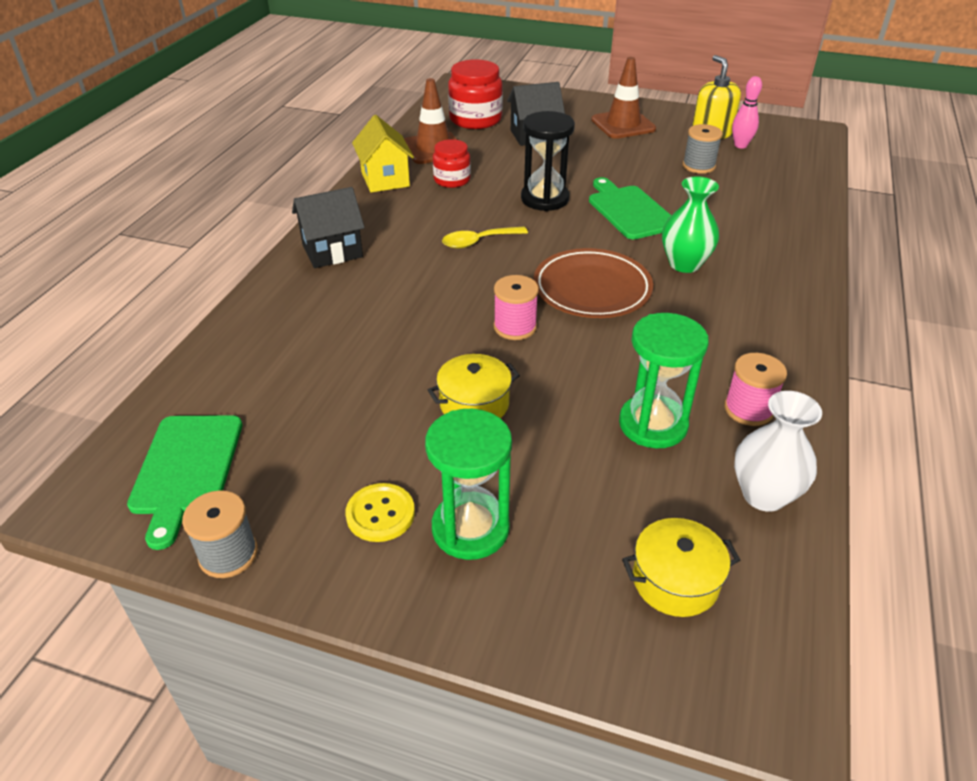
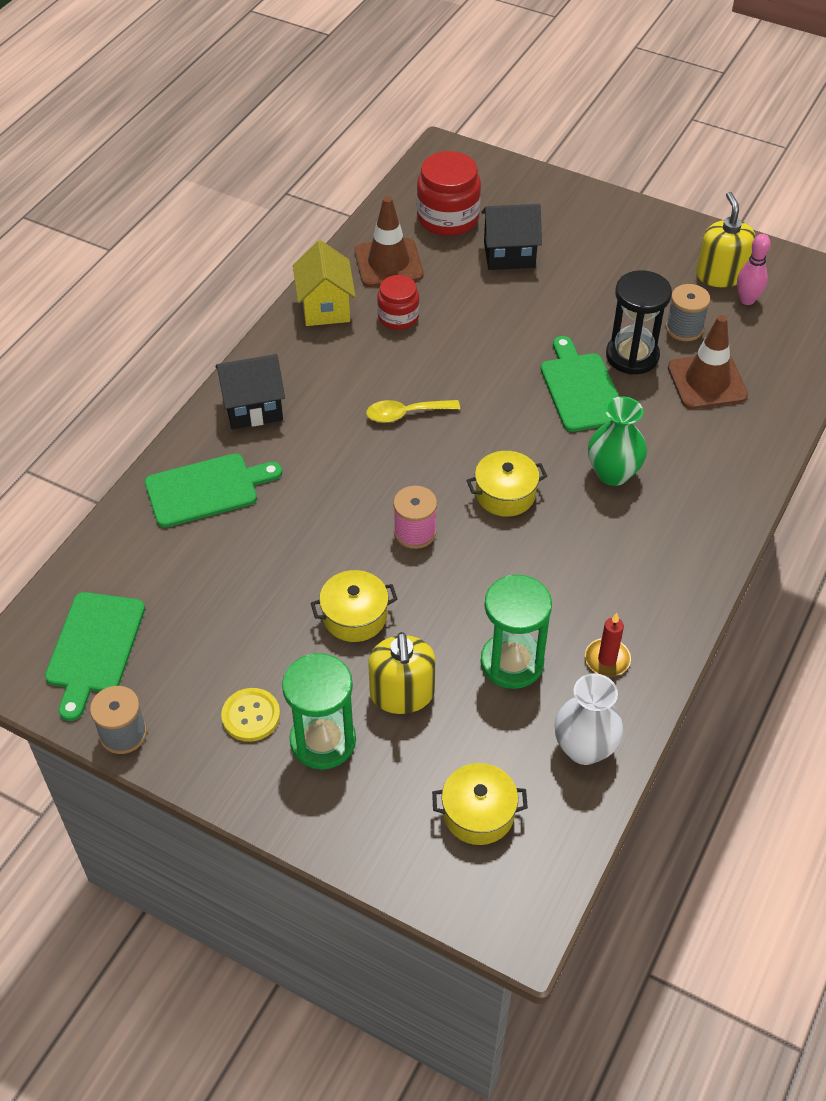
camera: 10 degrees right, 10 degrees up
black hourglass [521,111,575,211] -> black hourglass moved to [606,270,672,375]
brown plate [534,248,653,318] -> yellow pot [466,451,547,517]
brown traffic cone [591,57,656,139] -> brown traffic cone moved to [668,315,748,409]
pink spool [724,353,787,426] -> red candle [585,613,631,676]
none -> green cutting board [145,453,282,528]
none -> yellow soap dispenser [368,632,436,714]

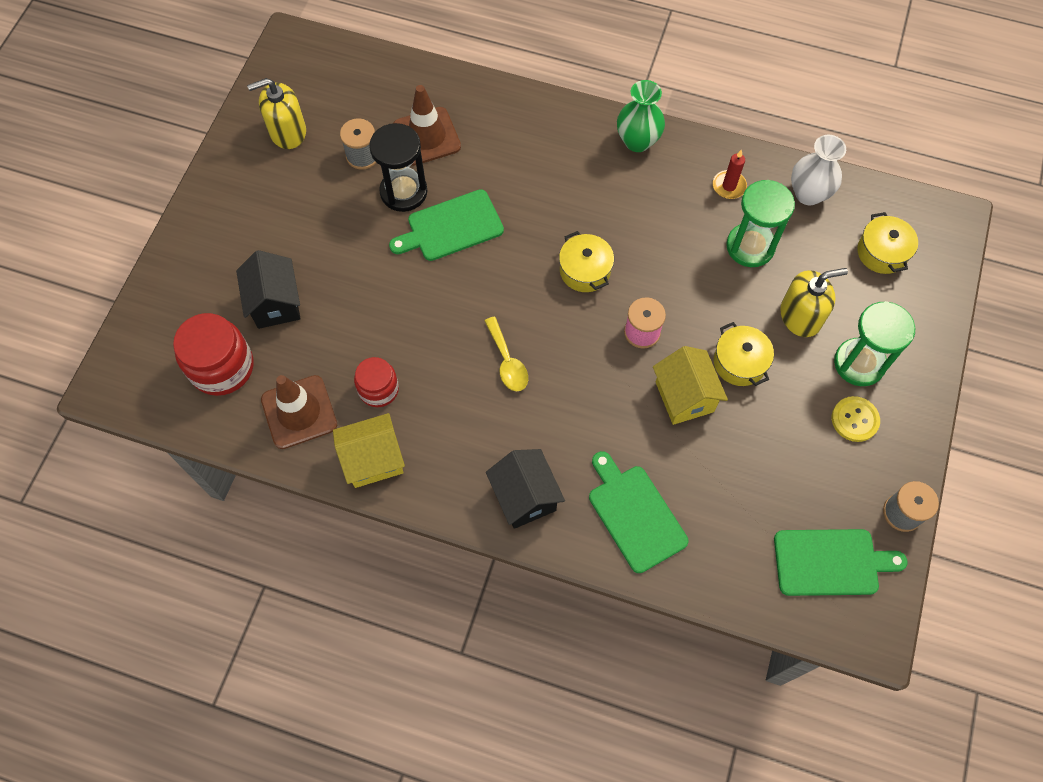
camera: 100 degrees left, 15 degrees up
green vase [588,396,647,486] -> green vase moved to [617,80,665,152]
pink bowling pin [737,234,771,305] -> none
none -> yellow house [653,346,728,425]

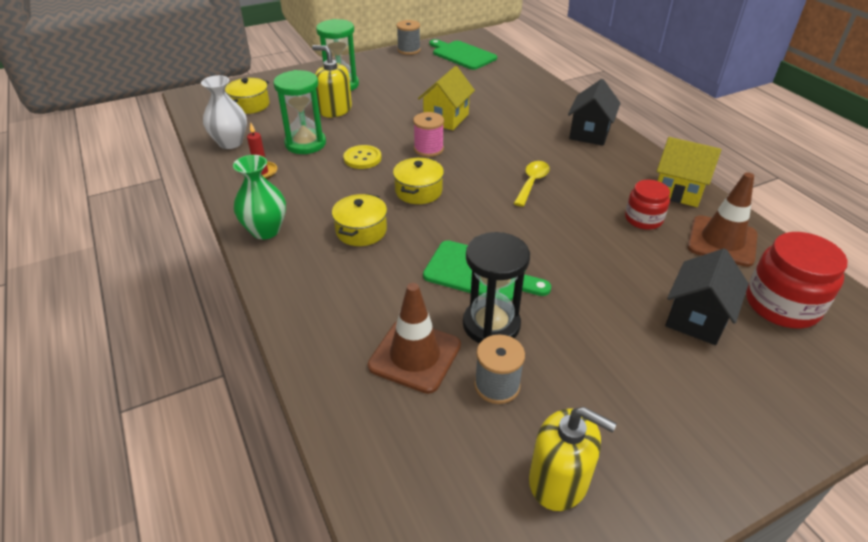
camera: 135 degrees left, 25 degrees down
green cutting board [589,451,689,573] -> none
yellow pot [714,322,774,386] -> yellow pot moved to [332,194,387,246]
yellow button [832,396,880,442] -> yellow button moved to [343,145,382,169]

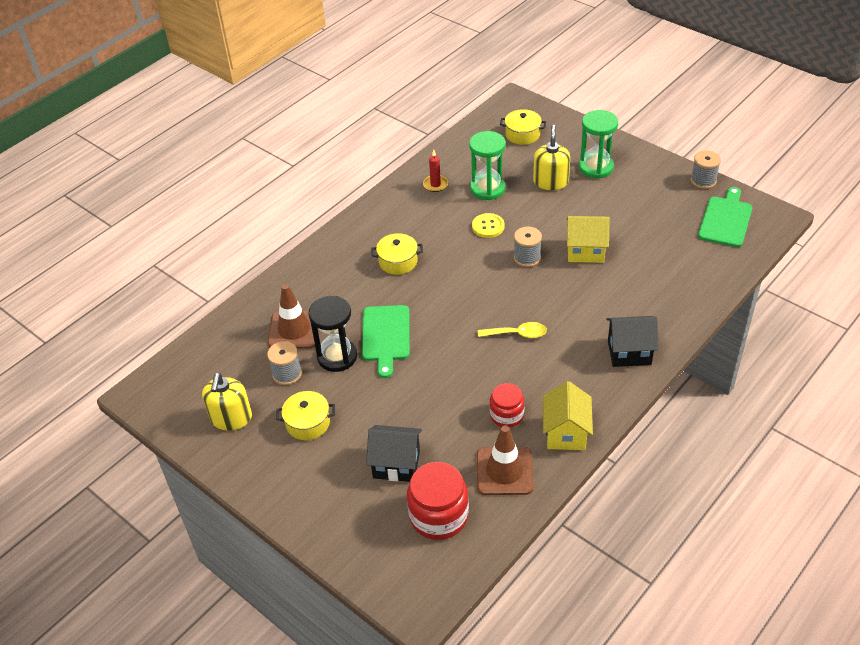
camera: 70 degrees right, 5 degrees up
white vase [201,75,247,149] -> none
green vase [233,155,286,239] -> none
yellow pot [393,157,444,204] -> yellow pot moved to [276,391,335,440]
pink spool [413,112,444,157] -> grey spool [514,227,542,267]

